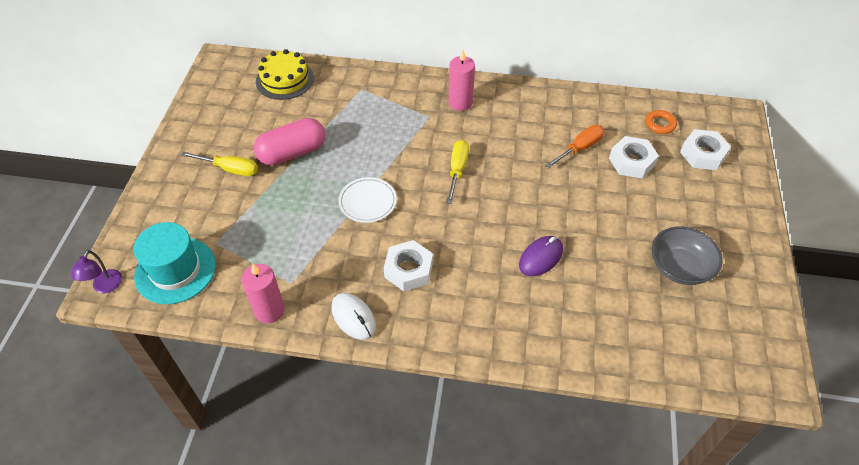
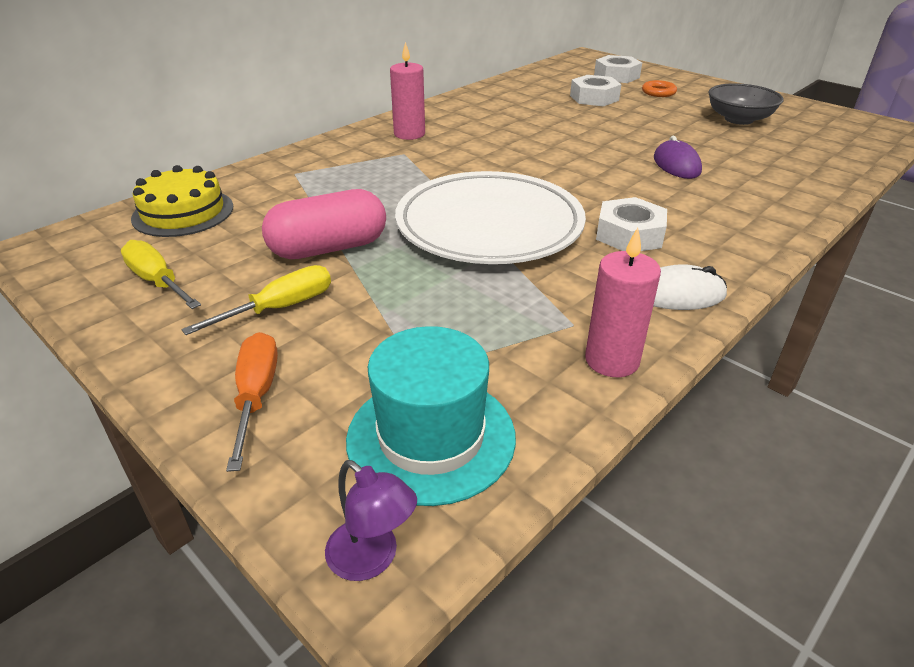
camera: 55 degrees left, 15 degrees down
pink capsule [254,118,325,165] -> pink capsule turned 60 degrees clockwise [262,189,386,259]
white plate [338,177,397,223] -> white plate [395,171,586,264], size x2.15
yellow screwdriver [446,140,469,204] -> yellow screwdriver moved to [121,240,201,309]
orange screwdriver [545,125,604,169] -> orange screwdriver moved to [226,332,278,472]
orange ring [645,110,677,134] -> orange ring moved to [642,80,677,97]

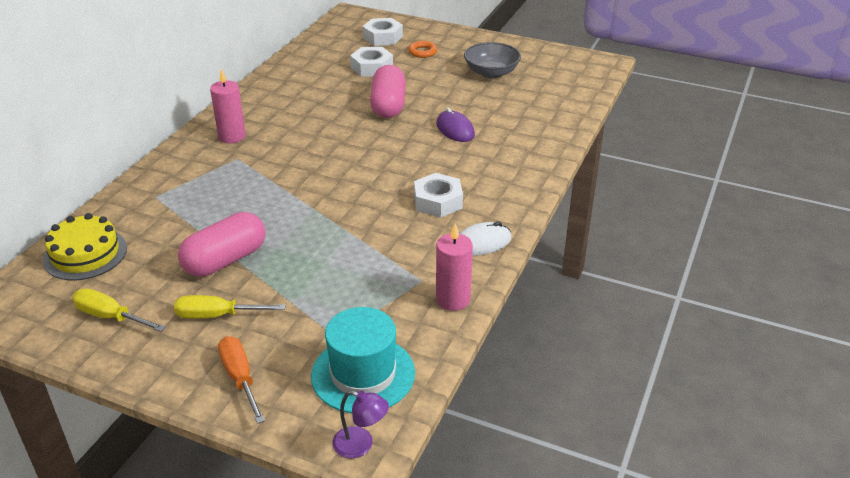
camera: 20 degrees left, 0 degrees up
yellow screwdriver [181,265,331,335] -> yellow screwdriver turned 120 degrees counterclockwise [174,295,286,318]
white plate [395,171,586,264] -> none
none -> pink capsule [370,65,406,118]

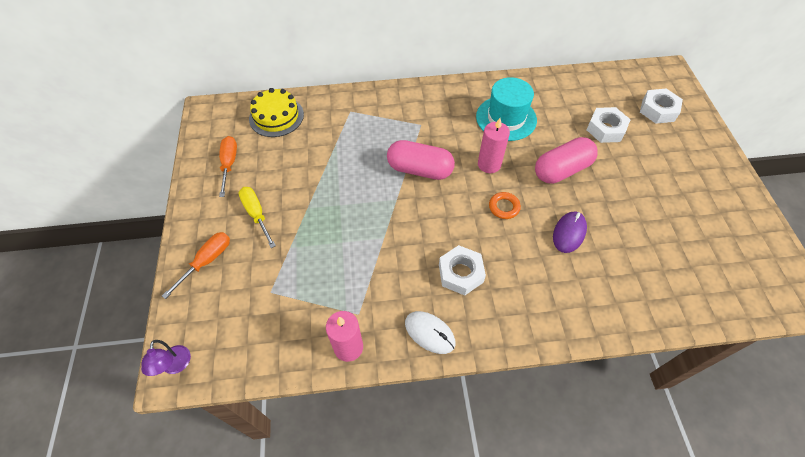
camera: 60 degrees right, 20 degrees up
yellow screwdriver [72,289,166,332] -> orange screwdriver [219,136,237,197]
pink capsule [178,212,266,277] -> pink capsule moved to [387,140,455,180]
pink candle [210,68,246,143] -> pink candle moved to [478,118,510,173]
turquoise hat [311,307,415,413] -> turquoise hat moved to [476,77,537,141]
orange ring [408,41,437,58] -> orange ring moved to [489,192,521,219]
grey bowl [464,42,521,78] -> none

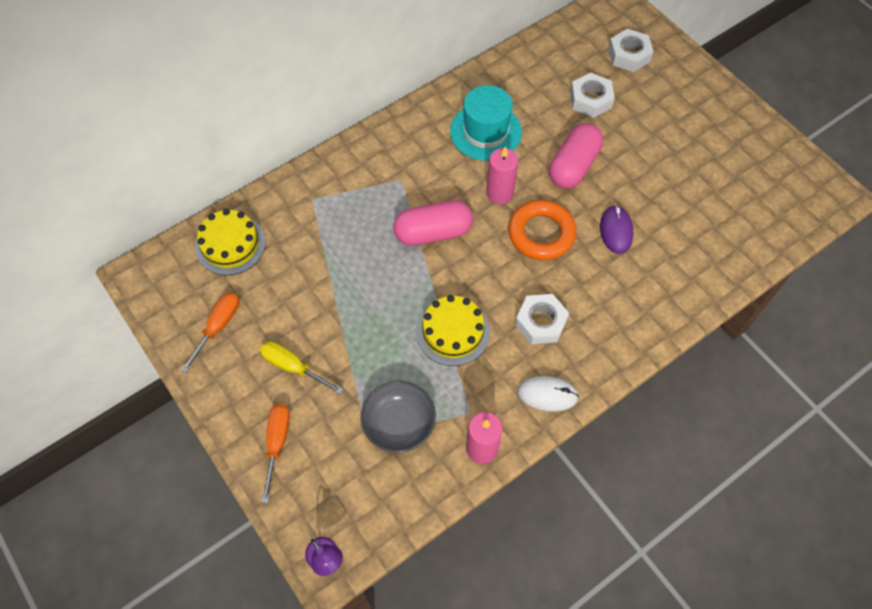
camera: 30 degrees left, 5 degrees up
orange screwdriver [219,136,237,197] -> orange screwdriver turned 60 degrees clockwise [181,292,239,373]
orange ring [489,192,521,219] -> orange ring [508,200,576,260], size x1.92
none -> grey bowl [361,381,436,453]
none -> yellow cake [416,295,490,366]

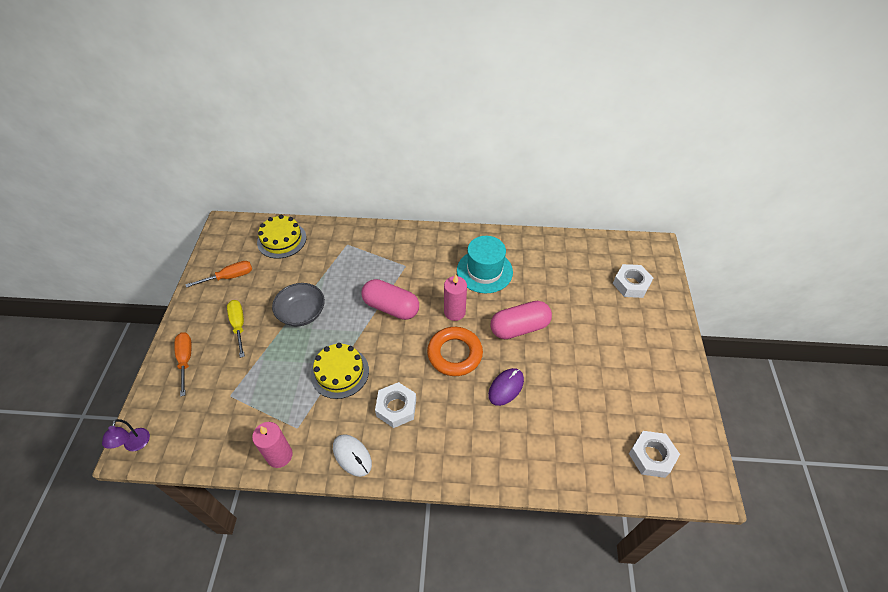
camera: 40 degrees right, 10 degrees down
orange screwdriver [261,404,290,503] -> orange screwdriver turned 60 degrees counterclockwise [174,332,192,397]
grey bowl [361,381,436,453] -> grey bowl moved to [272,283,325,326]
white nut [570,72,615,118] -> white nut moved to [629,431,680,478]

